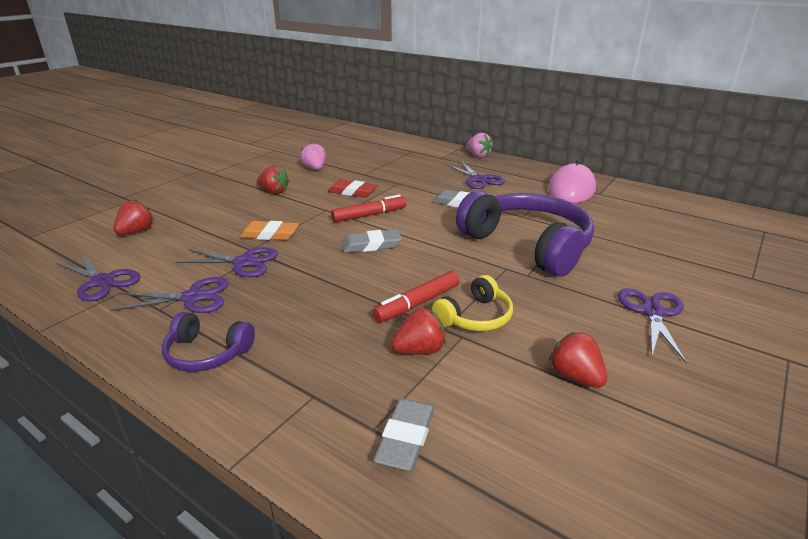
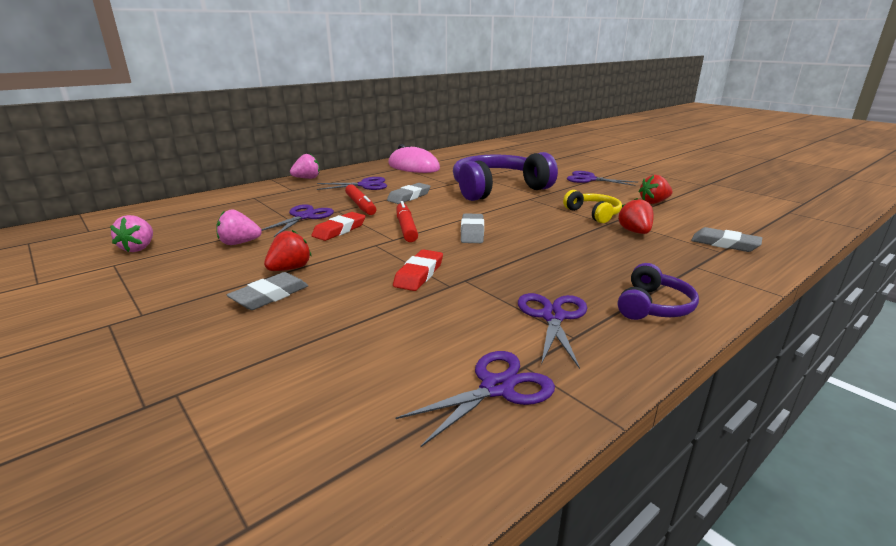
camera: 75 degrees left, 5 degrees down
red strawberry [113,199,154,235] -> none
purple scissors [175,247,278,277] -> purple scissors moved to [261,204,334,237]
orange eraser [240,221,299,240] -> red eraser [393,249,443,291]
red marker [373,271,459,322] -> red marker moved to [345,184,376,215]
none -> pink strawberry [110,215,153,252]
none -> grey eraser [227,272,308,310]

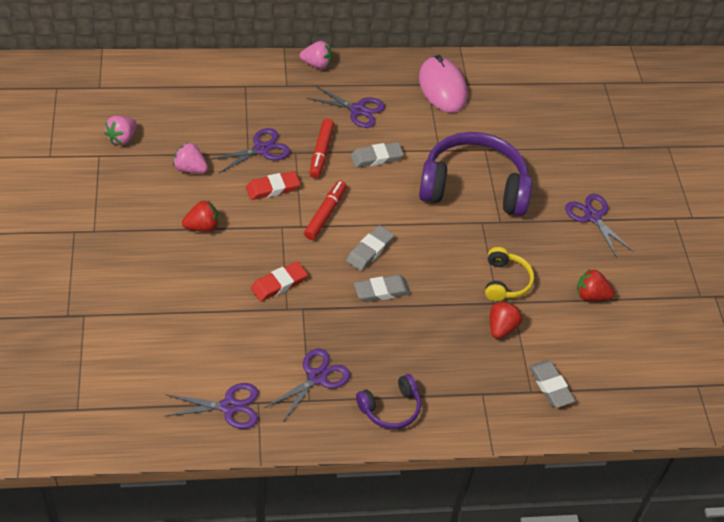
camera: 30 degrees right, 25 degrees up
grey eraser [227,272,308,310] -> grey eraser moved to [354,275,411,302]

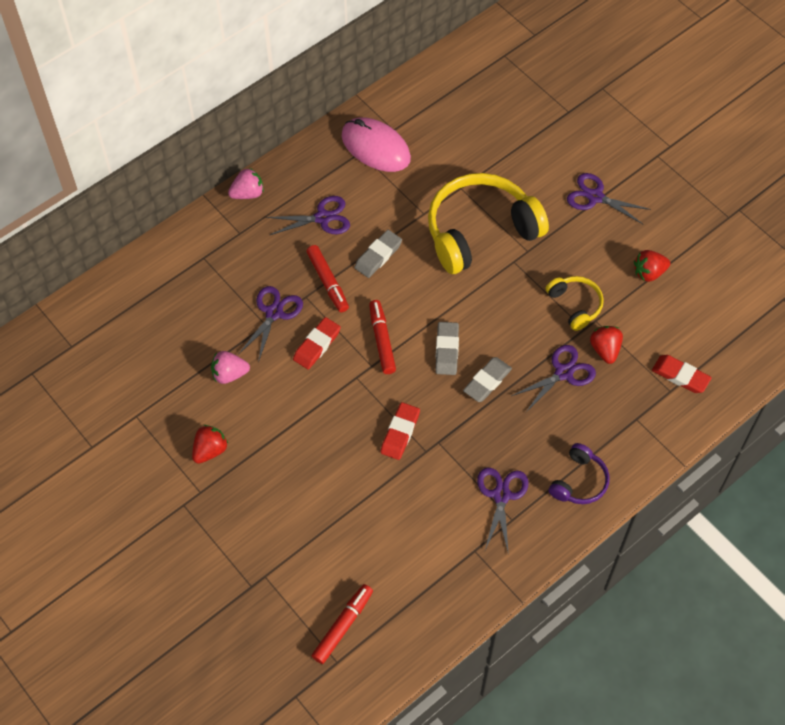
camera: 30 degrees left, 10 degrees up
pink strawberry [104,116,137,145] -> none
purple scissors [164,383,259,429] -> purple scissors moved to [512,345,596,412]
red strawberry [182,200,219,232] -> red strawberry moved to [192,425,228,464]
purple headphones [419,132,532,216] -> yellow headphones [428,173,549,274]
grey eraser [529,360,575,408] -> red eraser [652,355,712,393]
none -> red marker [312,584,373,664]

